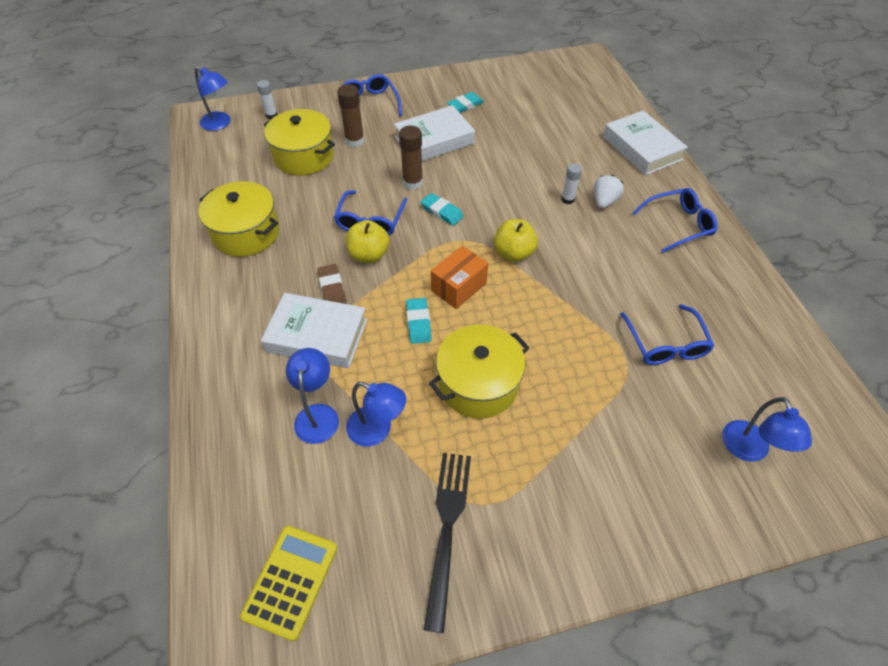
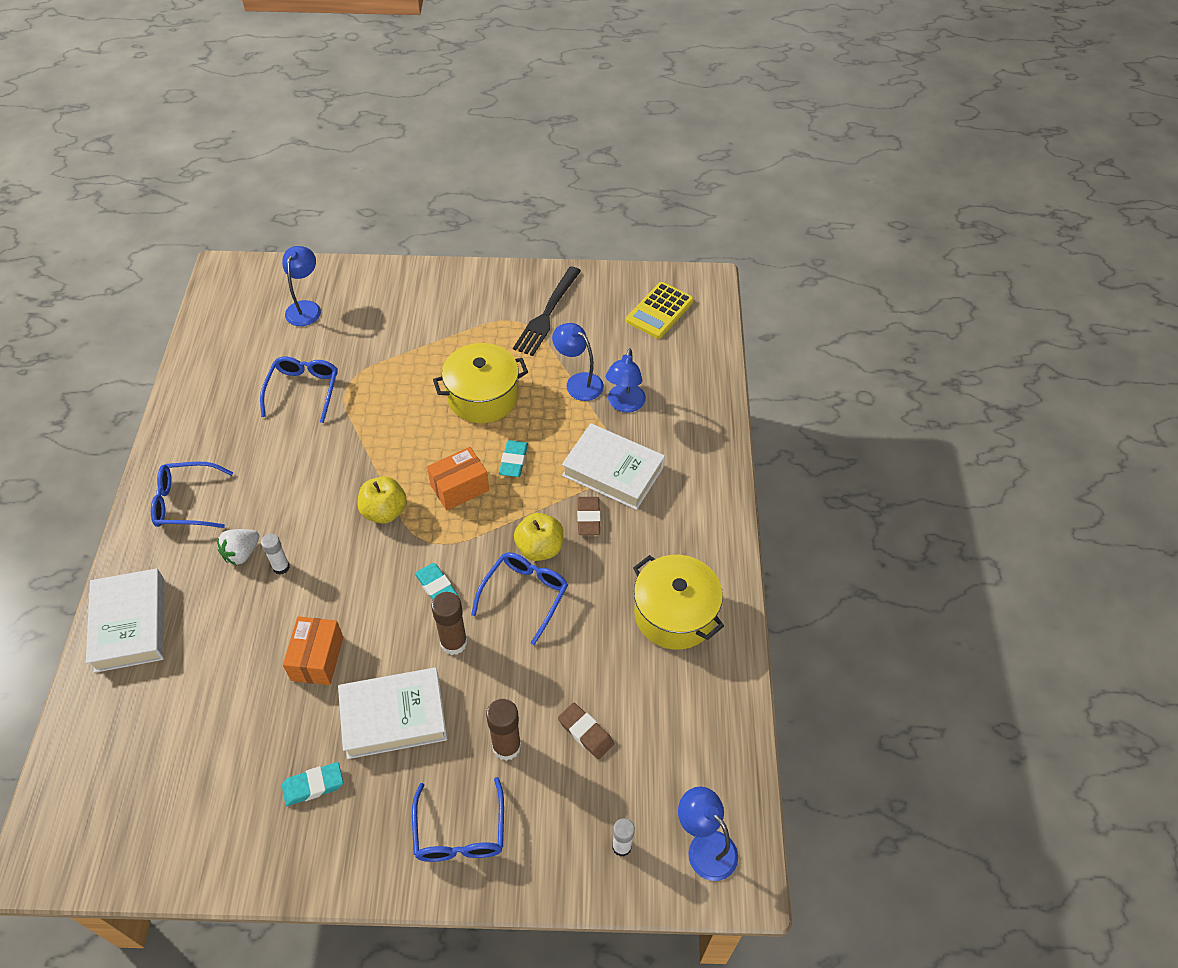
camera: 165 degrees left, 0 degrees up
yellow pot [264,109,335,176] -> brown eraser [558,703,614,759]
none -> orange box [283,616,344,685]

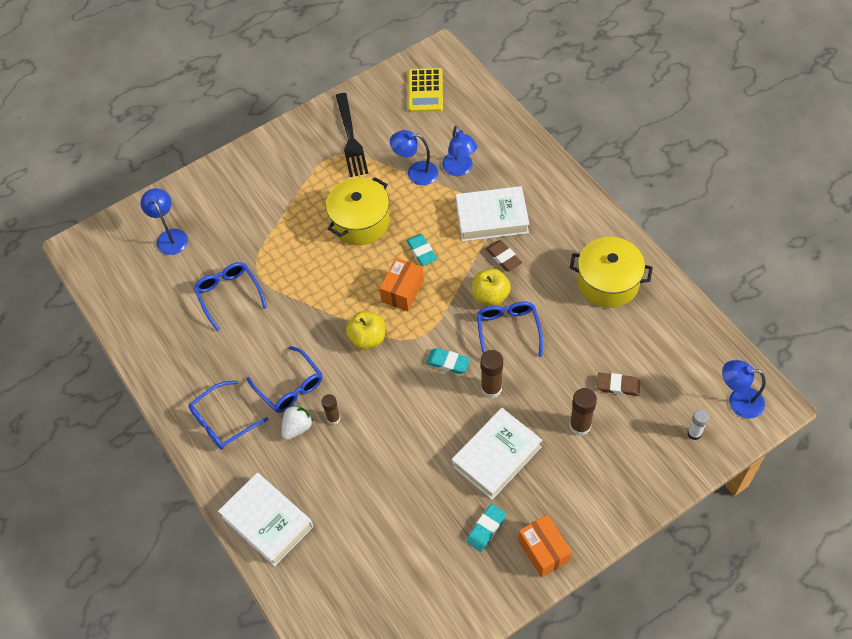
camera: 30 degrees left, 5 degrees up
white strawberry [217,529,259,565] -> white strawberry turned 150 degrees counterclockwise [282,405,313,440]
white glue stick [261,534,290,575] -> brown glue stick [322,394,340,425]
orange box [283,616,344,685] -> orange box moved to [518,514,572,578]
blue glasses [412,777,504,862] -> blue glasses moved to [247,346,322,413]

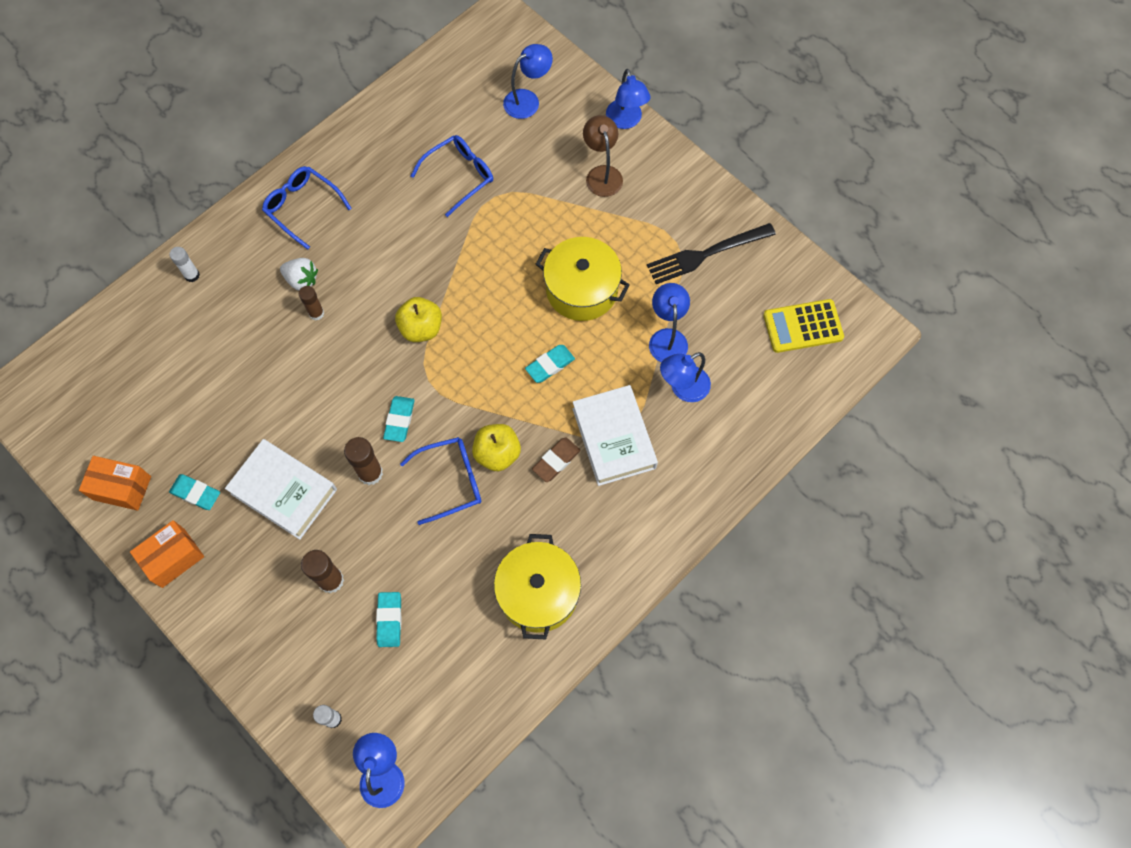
camera: 75 degrees right, 10 degrees up
white book [218,473,314,567] -> white glue stick [169,247,200,282]
blue glasses [247,346,322,413] -> none
orange box [380,258,424,311] -> orange box moved to [79,456,151,511]
brown eraser [597,373,640,396] -> turquoise eraser [376,592,402,647]
none -> brown lamp [583,115,623,197]
none -> blue lamp [606,69,650,129]

